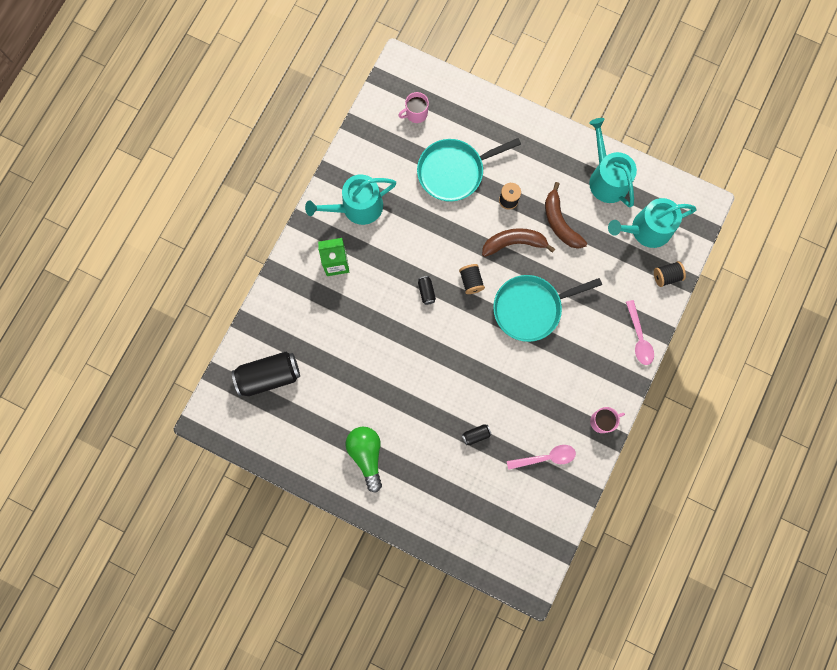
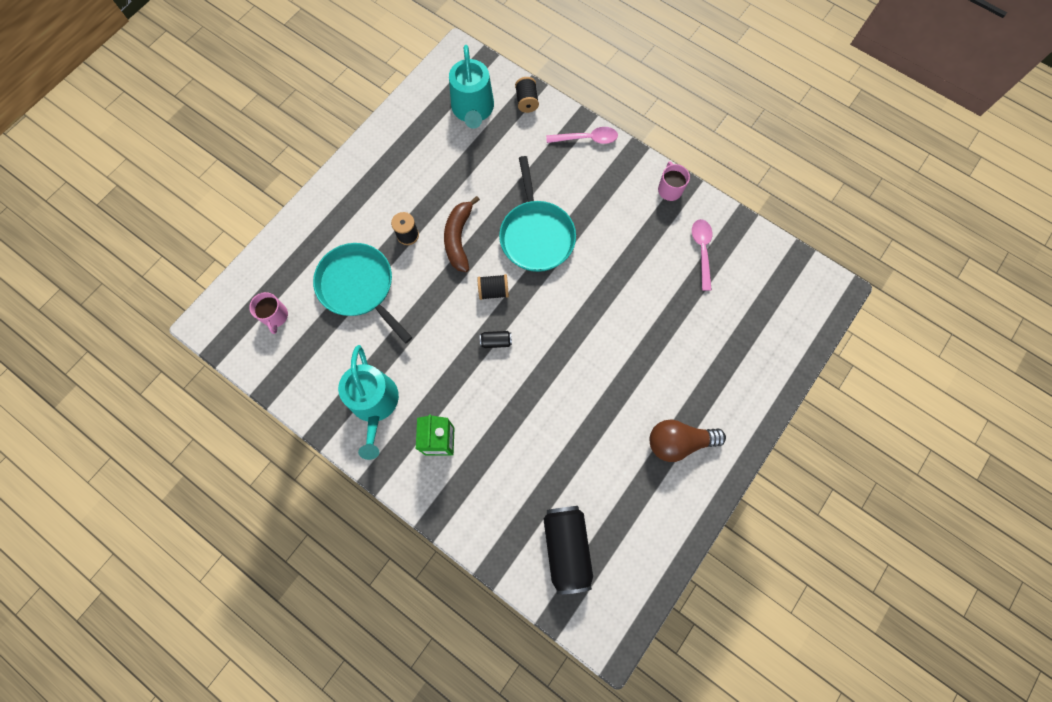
camera: 80 degrees left, 5 degrees down
green light bulb [345,426,382,492] -> brown light bulb [650,419,726,462]
turquoise pan [417,138,521,202] -> turquoise pan turned 150 degrees clockwise [313,243,412,343]
black can [462,424,492,445] -> none
brown banana [545,182,587,249] -> none
turquoise watering can [589,118,637,207] -> none

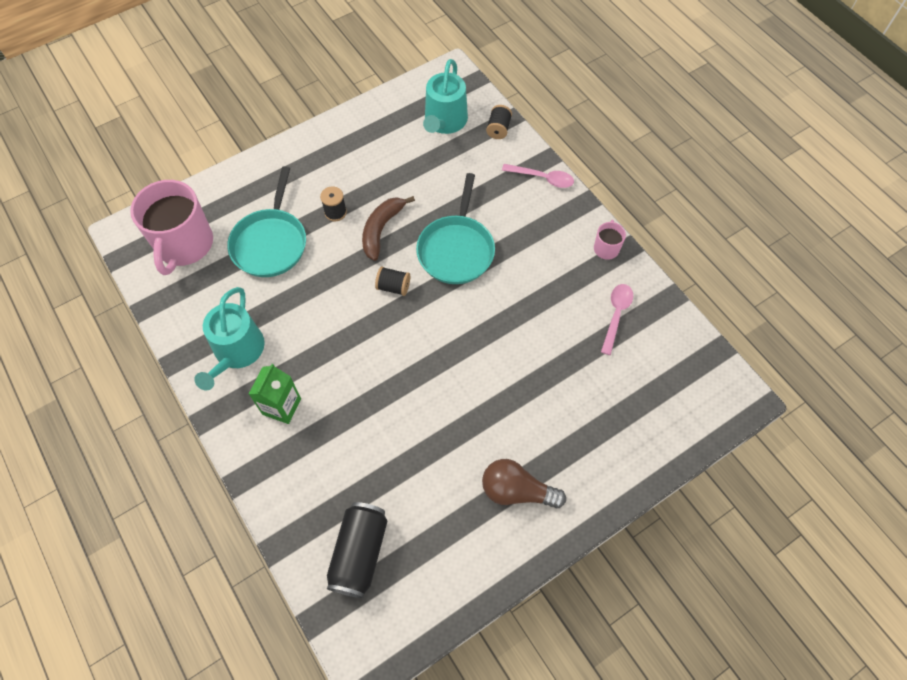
camera: 20 degrees right, 10 degrees down
pink mug [249,292,288,334] -> pink mug [130,180,213,275], size x2.23
turquoise pan [313,243,412,343] -> turquoise pan turned 150 degrees counterclockwise [227,166,306,277]
black can [480,331,512,348] -> none

